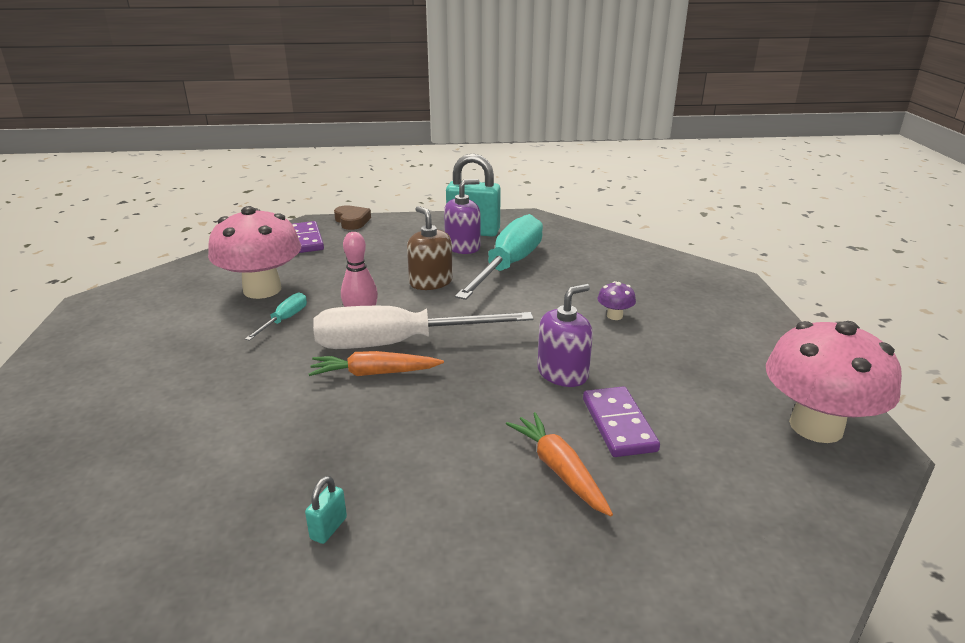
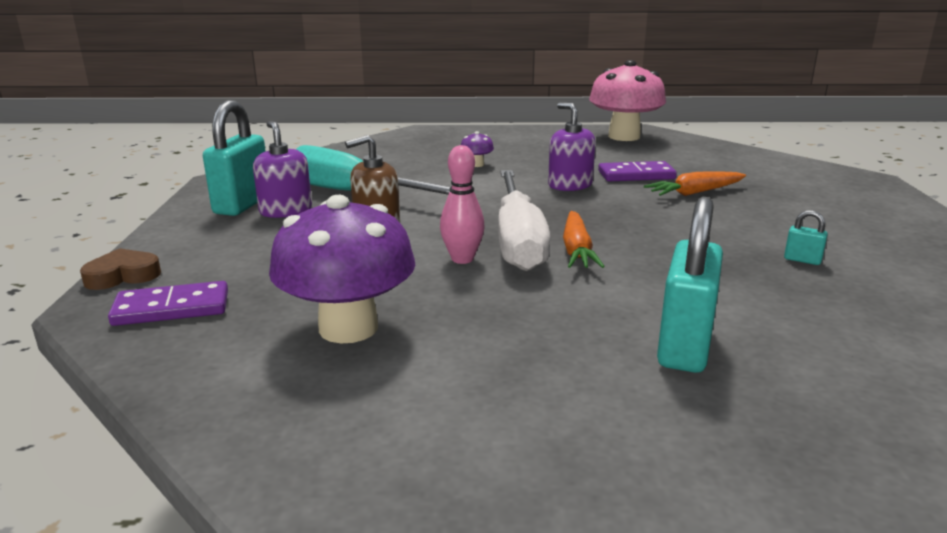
camera: 85 degrees left, 5 degrees down
pink mushroom [208,206,301,299] -> purple mushroom [269,195,415,344]
turquoise screwdriver [245,293,307,341] -> none
none -> turquoise padlock [657,197,723,373]

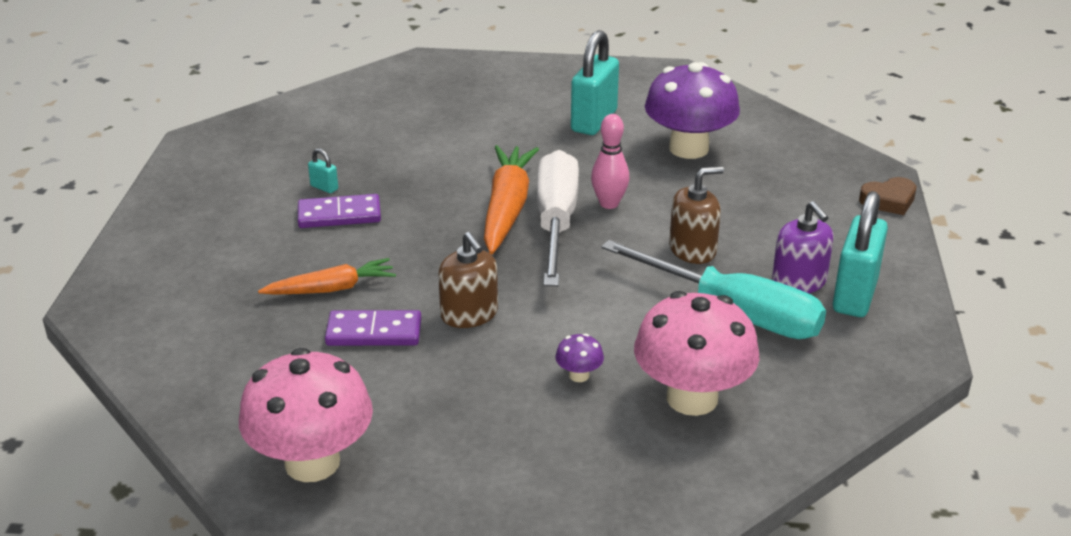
camera: 175 degrees left, 10 degrees up
purple domino [108,281,228,326] -> purple domino moved to [298,194,381,228]
purple soap dispenser [548,103,596,191] -> brown soap dispenser [438,232,498,328]
orange carrot [563,211,605,268] -> orange carrot [484,145,539,254], size x1.58
turquoise padlock [657,197,723,373] -> turquoise padlock moved to [571,30,619,135]
none -> pink mushroom [634,291,760,416]

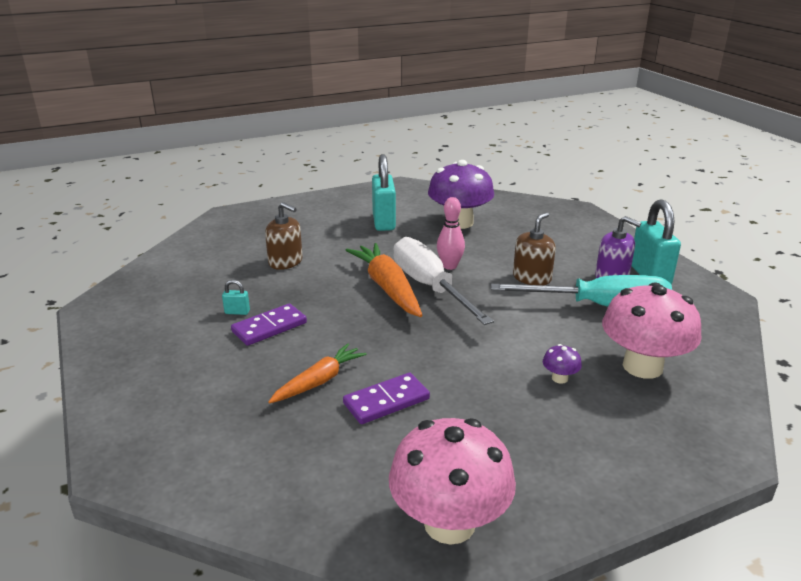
camera: 30 degrees left, 5 degrees down
brown soap dispenser [438,232,498,328] -> brown soap dispenser moved to [265,202,303,270]
brown heart [859,177,916,215] -> none

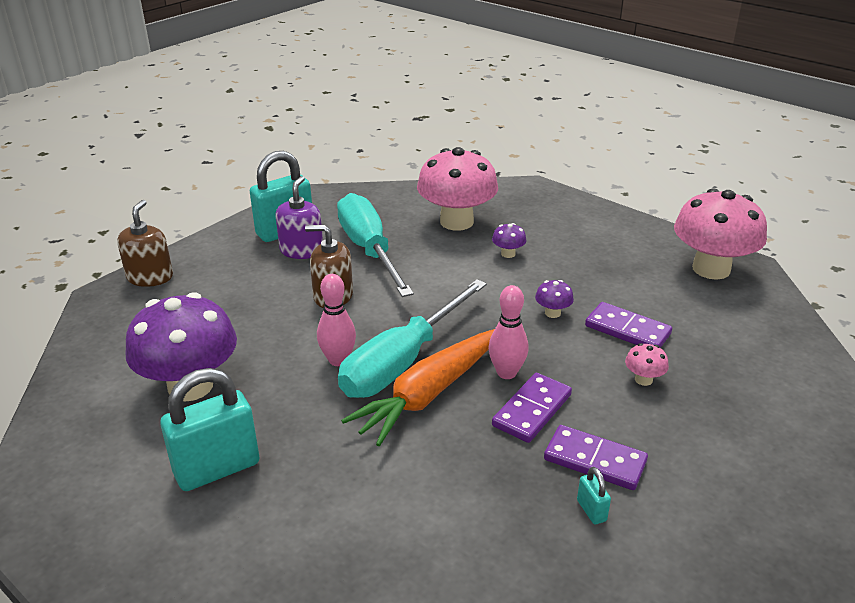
camera: 115 degrees left, 5 degrees up
brown soap dispenser [265,202,303,270] -> brown soap dispenser moved to [117,200,173,287]
orange carrot [268,344,367,404] -> pink mushroom [625,343,669,386]
white screwdriver [394,237,494,325] -> turquoise screwdriver [338,279,487,398]
none -> pink bowling pin [488,285,529,379]
none -> purple domino [492,373,572,443]
none -> purple mushroom [535,280,574,318]

